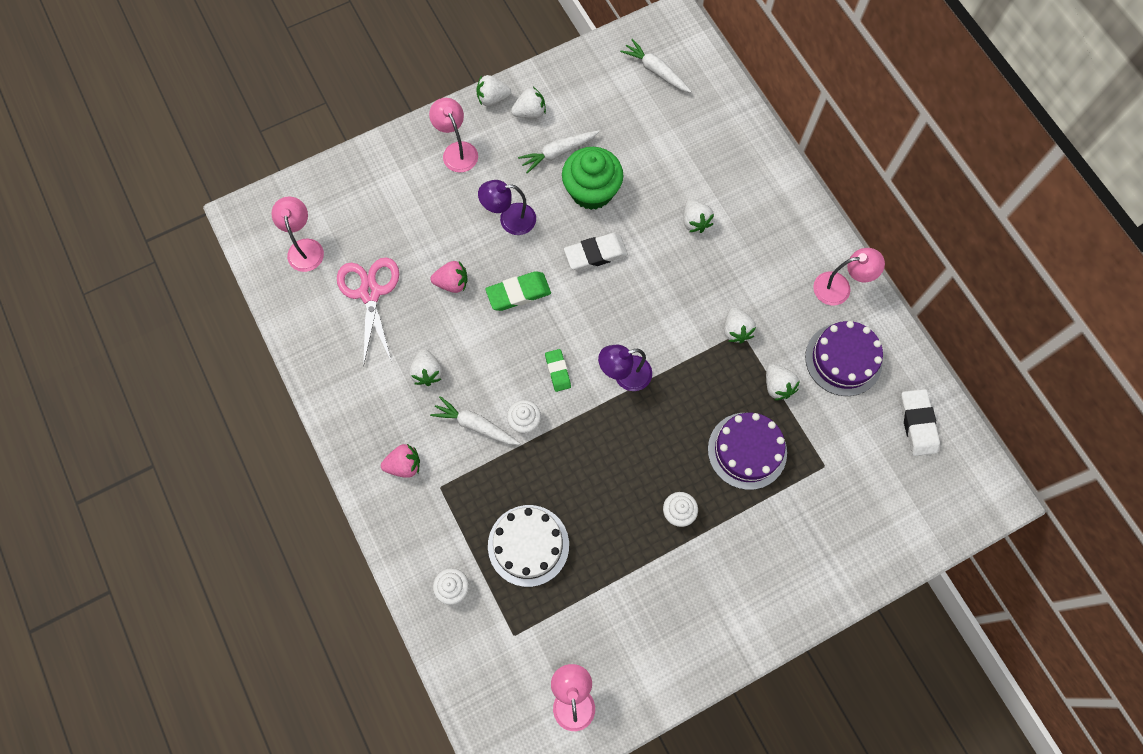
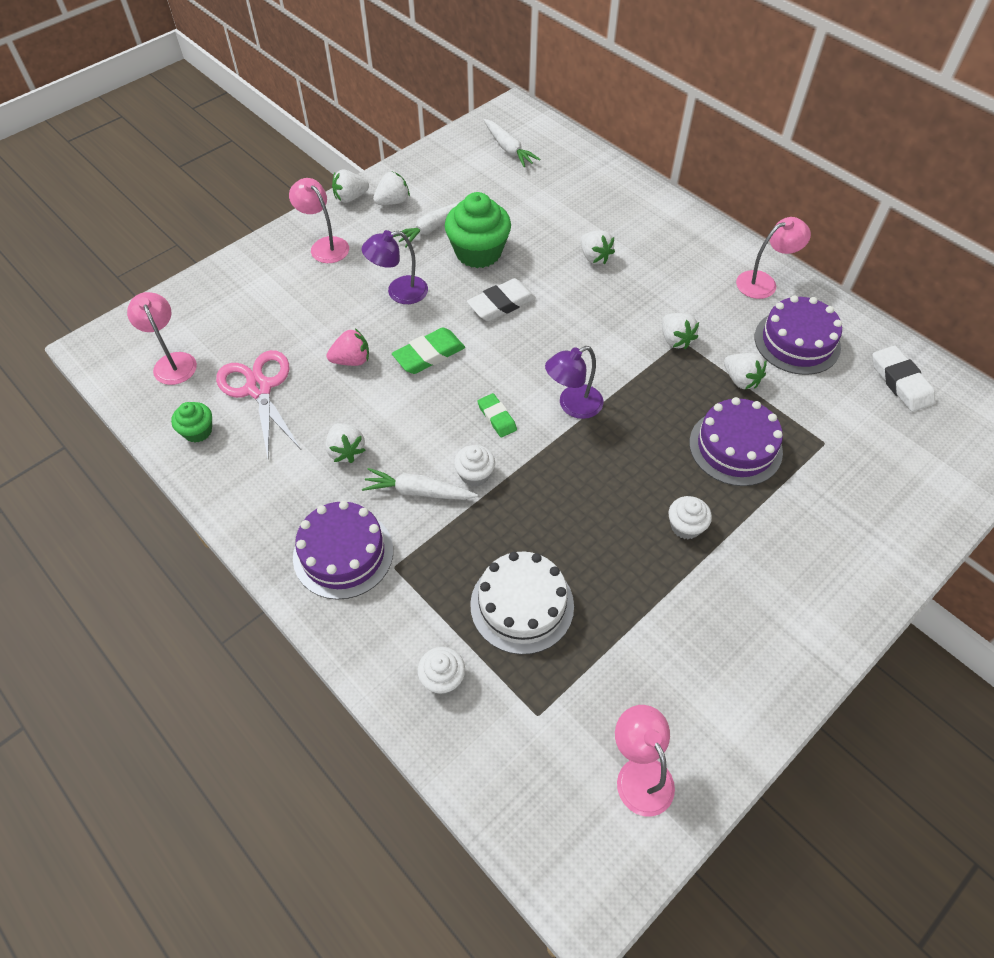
camera: 15 degrees left, 15 degrees down
pink strawberry [381,444,420,478] -> purple cake [293,501,393,600]
white carrot [620,39,691,93] -> white carrot turned 150 degrees counterclockwise [484,119,541,167]
none -> green cupcake [171,402,212,443]

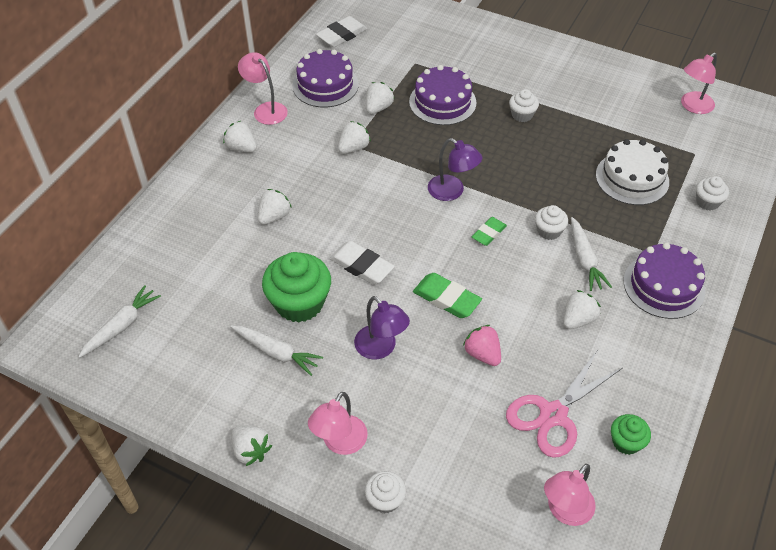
camera: 110 degrees left, 5 degrees down
white strawberry [373,171,410,205] -> white strawberry moved to [223,121,257,152]
none -> white cupcake [365,471,406,514]

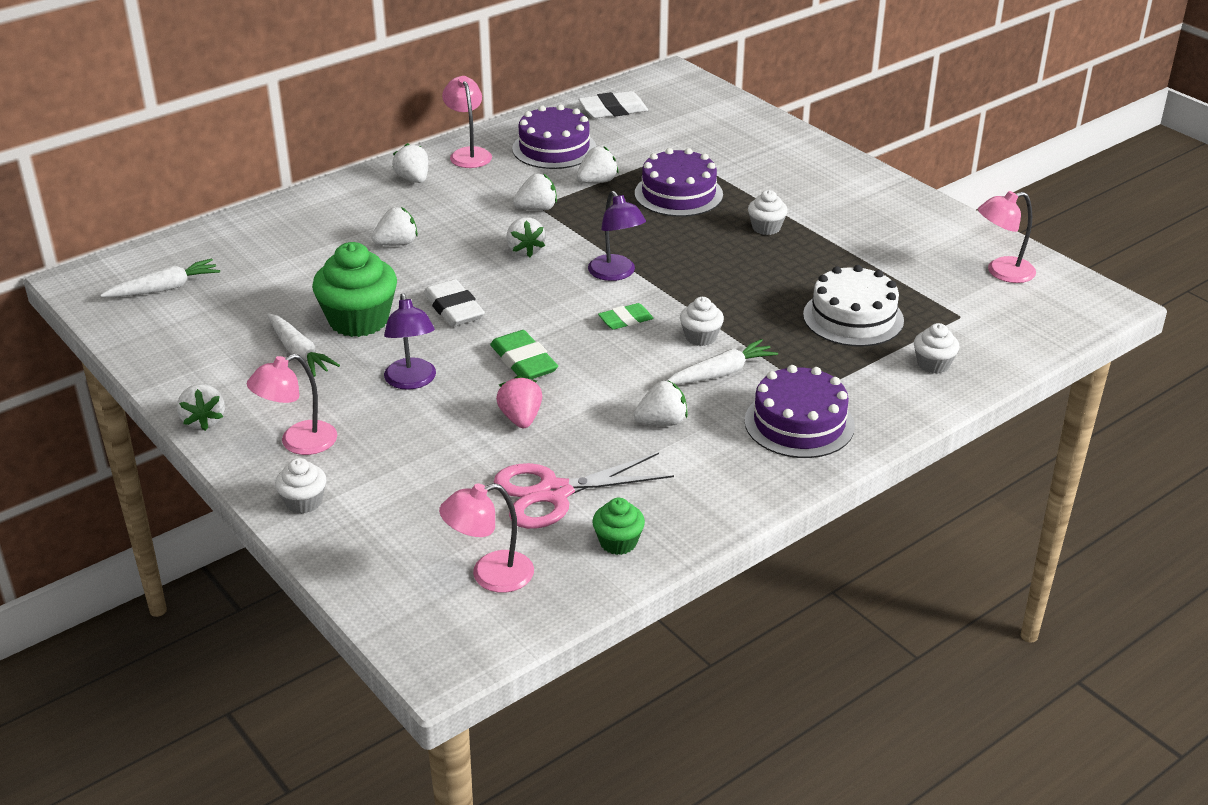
camera: 25 degrees right, 15 degrees down
white carrot [571,217,612,291] -> white carrot turned 135 degrees counterclockwise [666,339,778,385]
none -> white strawberry [506,217,546,257]

